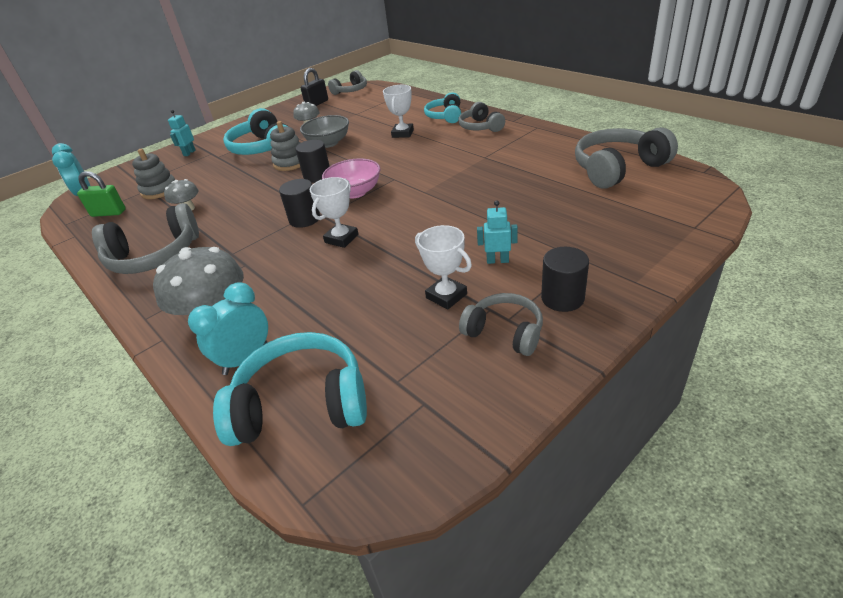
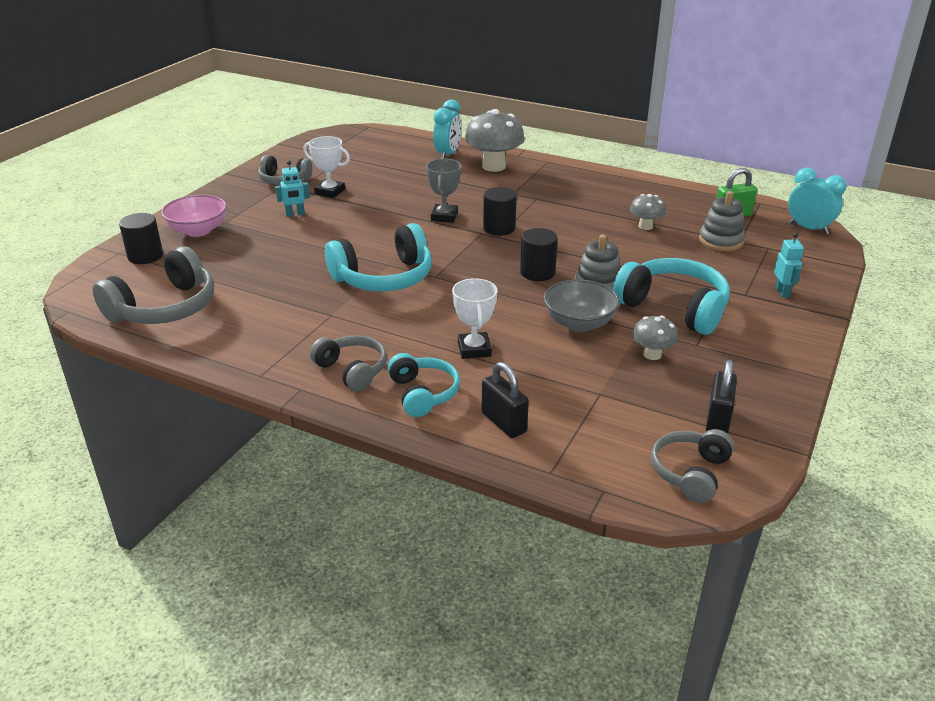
camera: 155 degrees right, 5 degrees down
grey headphones [92,203,199,274] -> none
turquoise headphones [213,332,367,446] -> turquoise headphones moved to [325,223,432,291]
white trophy [310,177,359,248] -> grey trophy [426,159,461,223]
pink bowl [322,158,381,198] -> pink bowl moved to [161,195,227,237]
black cylinder [541,247,589,312] -> black cylinder moved to [119,213,163,264]
none -> black padlock [482,362,529,438]

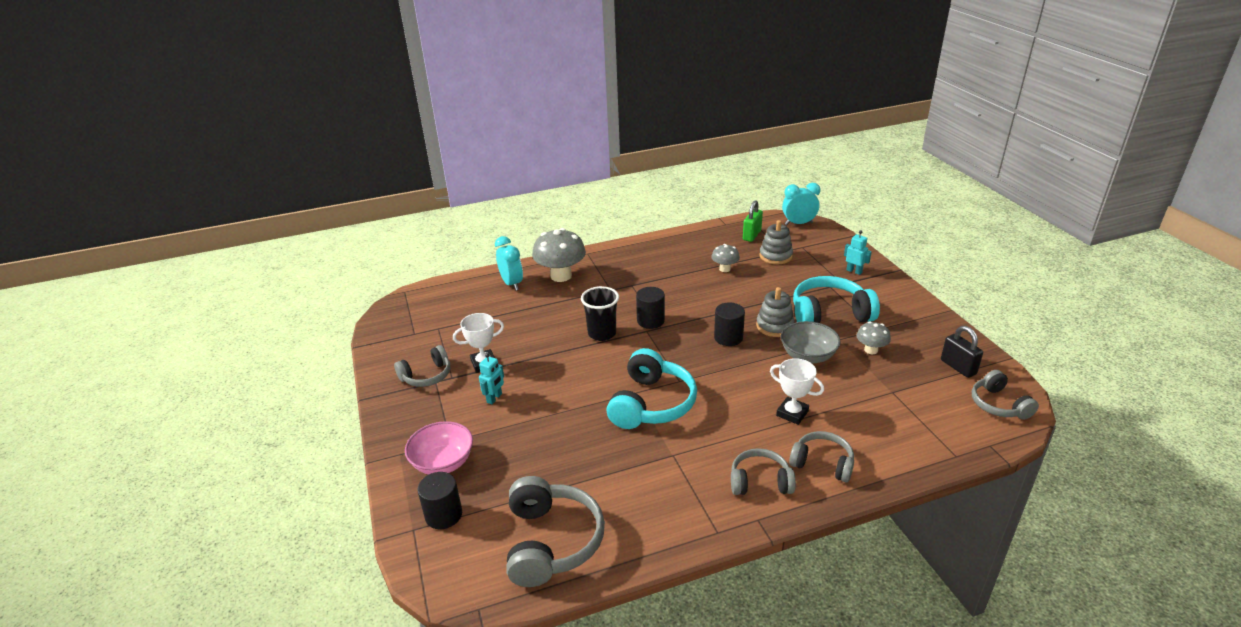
camera: 45 degrees left, 0 degrees up
turquoise headphones [387,353,460,417] -> grey headphones [789,431,854,482]
grey trophy [426,159,461,223] -> black cup [581,286,619,341]
black padlock [482,362,529,438] -> none

